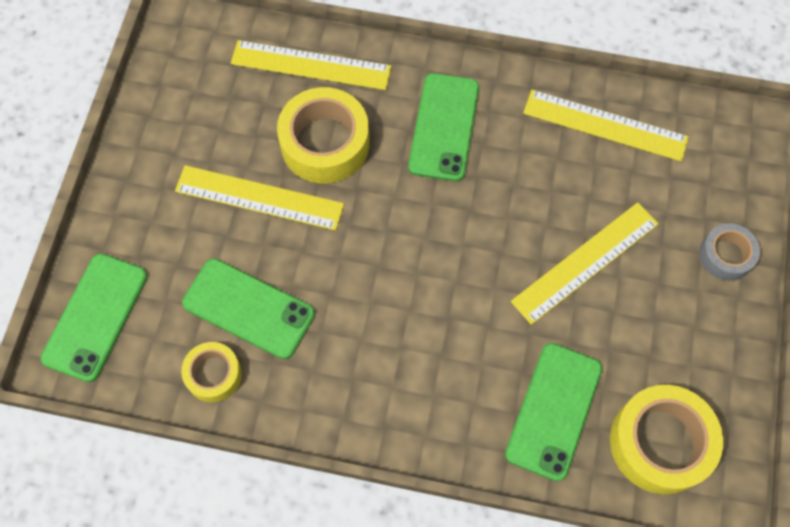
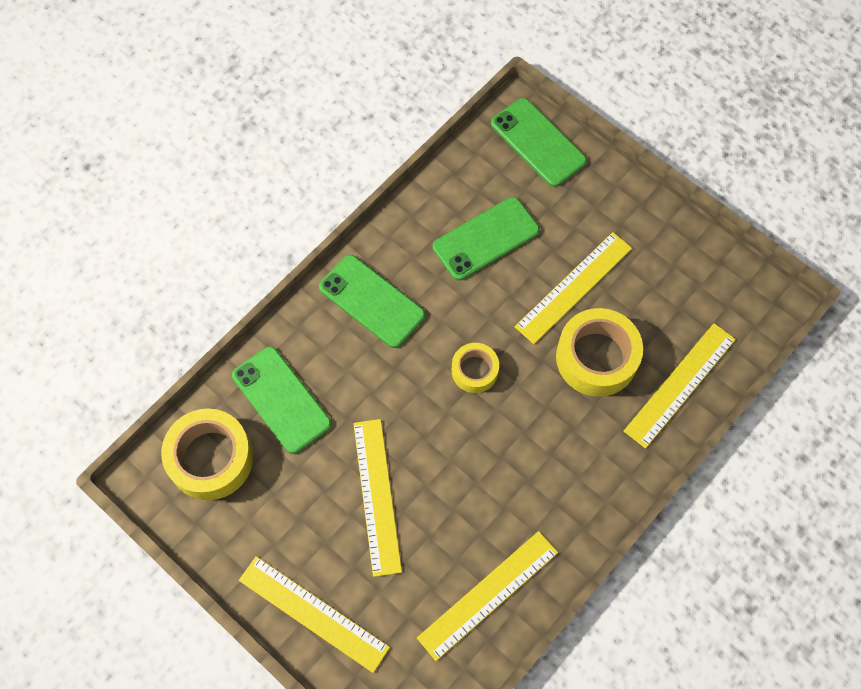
camera: 120 degrees right, 0 degrees up
yellow tape [181,342,242,402] -> yellow tape moved to [452,343,499,393]
green phone [408,73,479,182] -> green phone moved to [319,255,425,348]
grey tape [699,223,760,281] -> yellow ruler [239,556,390,673]

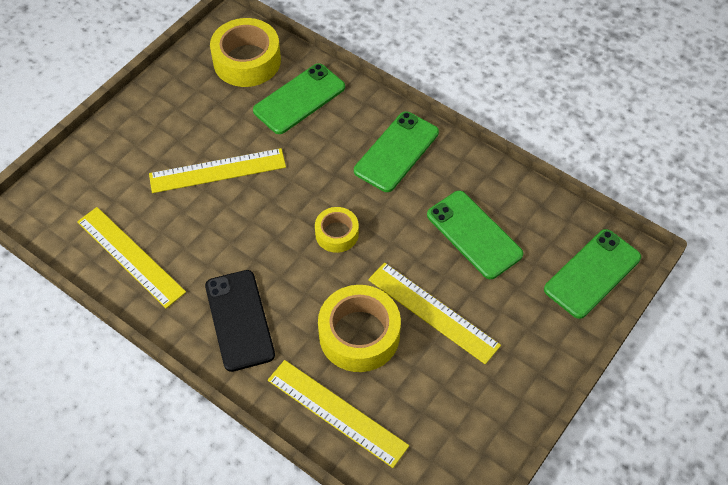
camera: 85 degrees right, 10 degrees down
yellow ruler [239,556,390,673] -> none
none -> black phone [205,270,275,372]

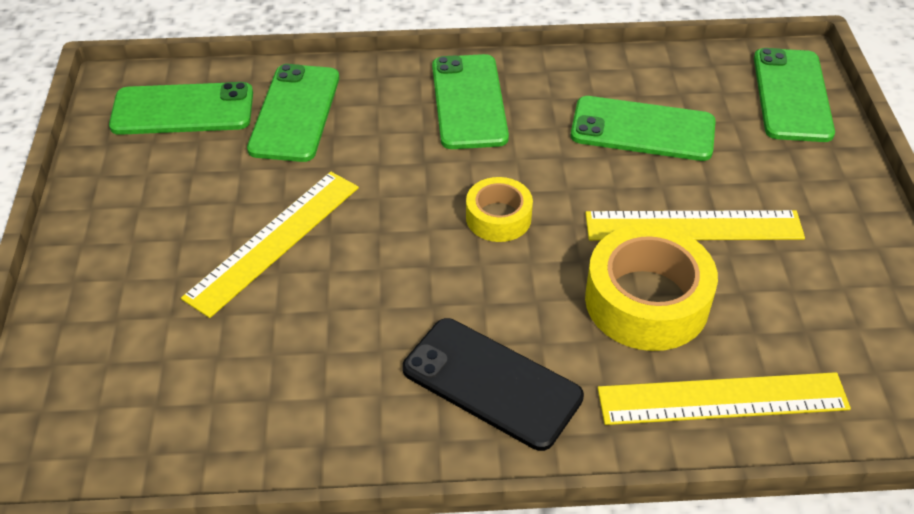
camera: 40 degrees left, 10 degrees down
yellow ruler [77,207,186,308] -> none
yellow tape [210,18,281,87] -> green phone [109,82,253,135]

